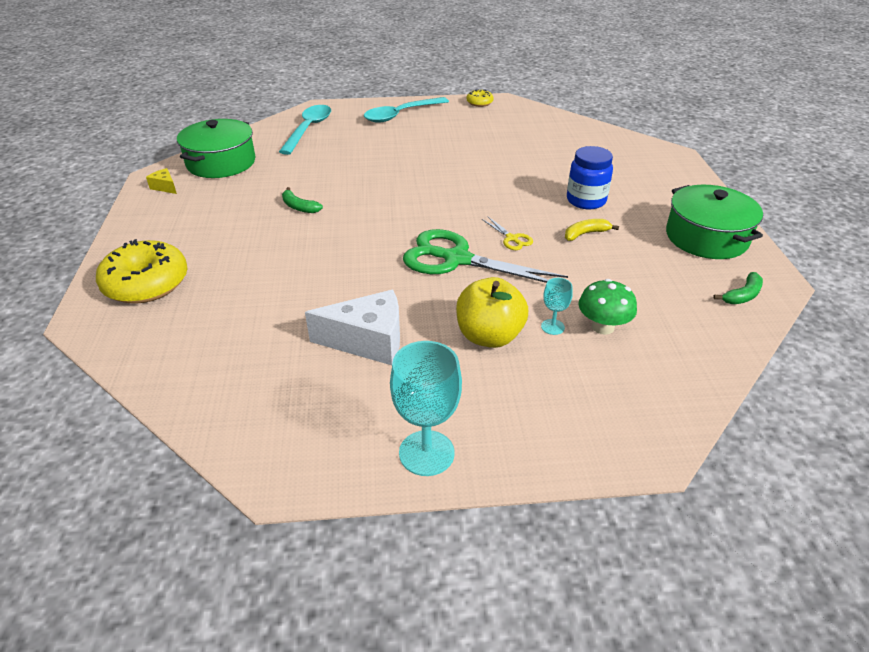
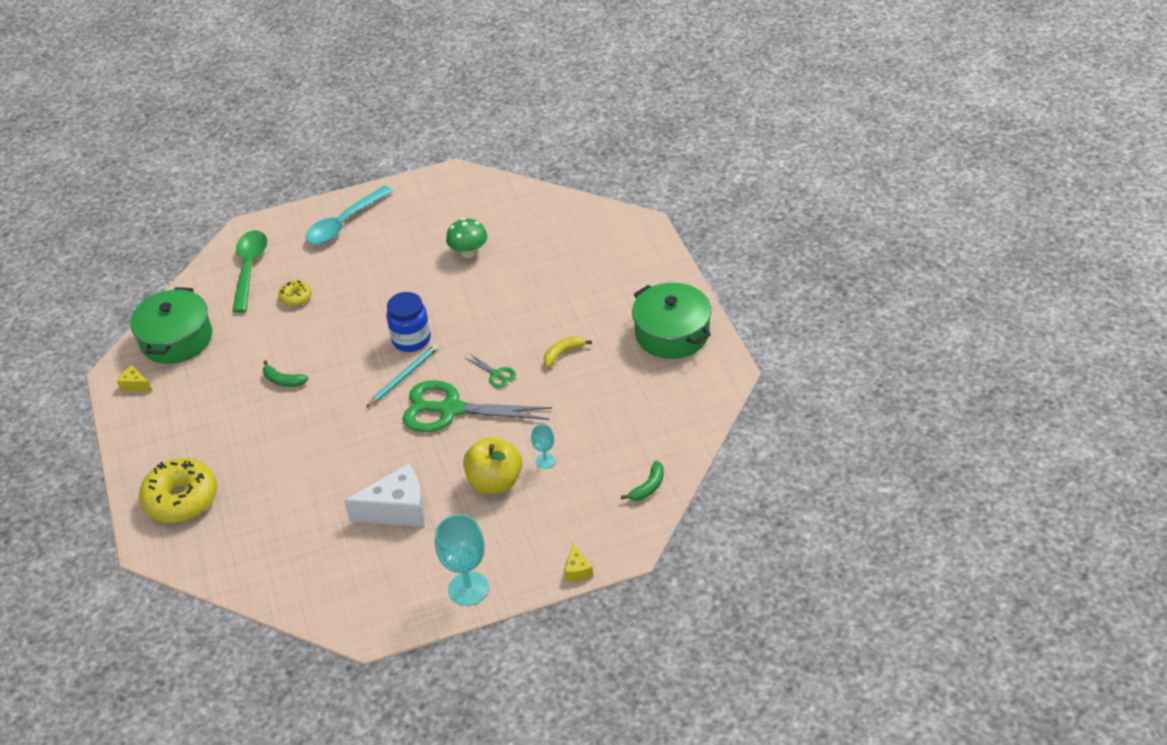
camera: 10 degrees left, 5 degrees up
turquoise spoon [279,105,331,155] -> green spoon [232,230,267,313]
yellow donut [466,89,493,107] -> yellow donut moved to [278,280,312,306]
yellow scissors [482,217,533,250] -> green scissors [464,353,516,388]
blue jar [567,146,613,209] -> blue jar moved to [386,292,431,352]
green mushroom [578,279,637,335] -> green mushroom moved to [446,218,487,258]
green banana [713,272,763,304] -> green banana moved to [621,461,664,501]
none -> turquoise pencil [366,344,438,407]
none -> yellow cheese [565,543,593,582]

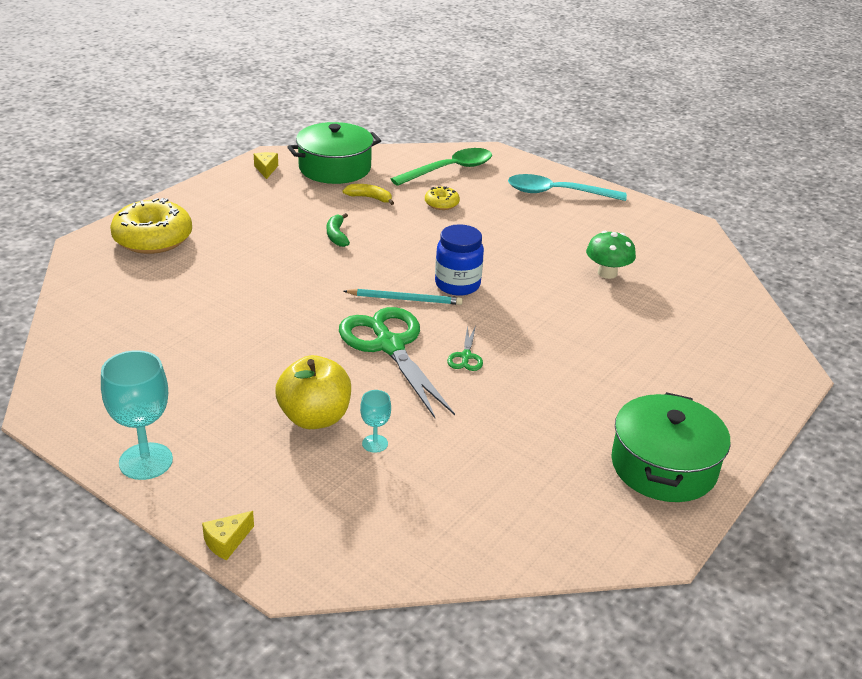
camera: 50 degrees right, 10 degrees down
white cheese [344,463,425,527] -> none
yellow banana [544,336,592,367] -> yellow banana moved to [343,184,394,205]
green banana [621,461,664,501] -> none

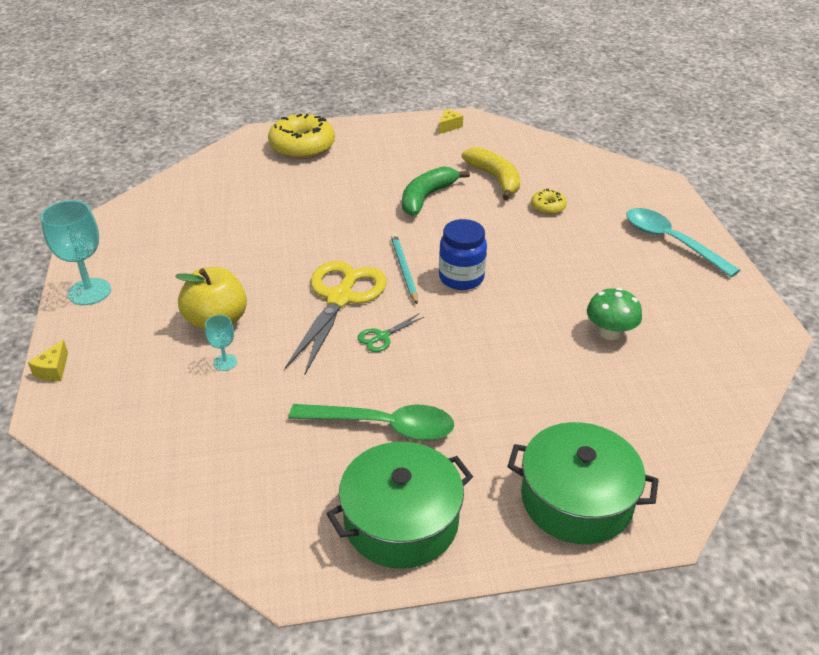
camera: 45 degrees right, 5 degrees up
yellow cheese [202,511,254,561] -> yellow cheese turned 75 degrees counterclockwise [28,340,68,381]
green pot [288,122,381,184] -> green pot moved to [507,422,658,544]
green banana [327,213,350,247] -> green banana [402,166,470,216], size x1.73
green scissors [339,307,455,418] -> yellow scissors [285,261,387,375]
yellow banana [343,184,394,205] -> yellow banana [461,147,520,200], size x1.73
turquoise pencil [344,289,463,305] -> turquoise pencil turned 150 degrees counterclockwise [391,234,418,304]
green spoon [391,148,492,186] -> green spoon moved to [289,404,454,441]

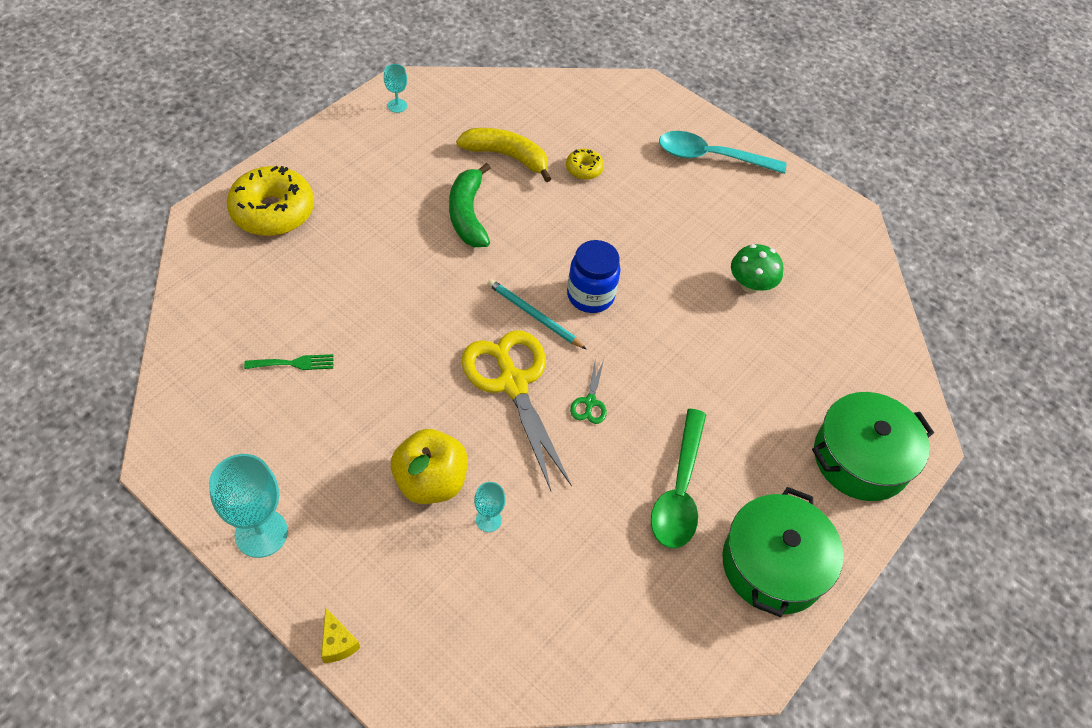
camera: 45 degrees left, 15 degrees up
green spoon [289,404,454,441] -> green spoon turned 135 degrees clockwise [651,409,707,548]
yellow cheese [439,110,463,134] -> turquoise goblet [384,64,407,113]
none -> green fork [244,354,334,370]

